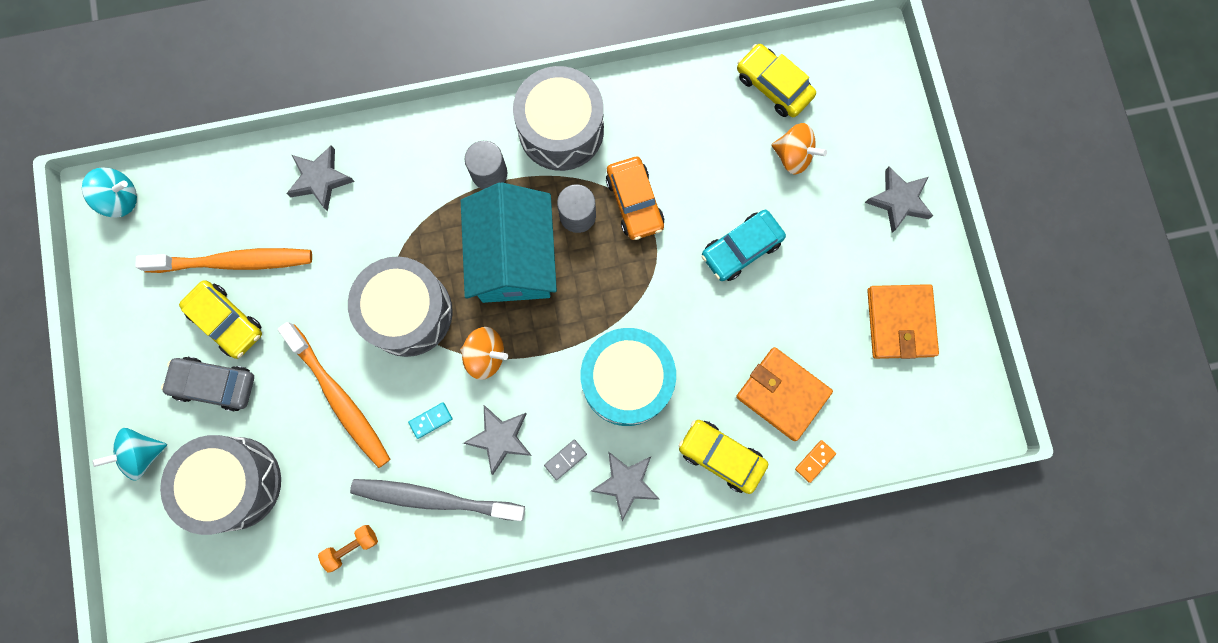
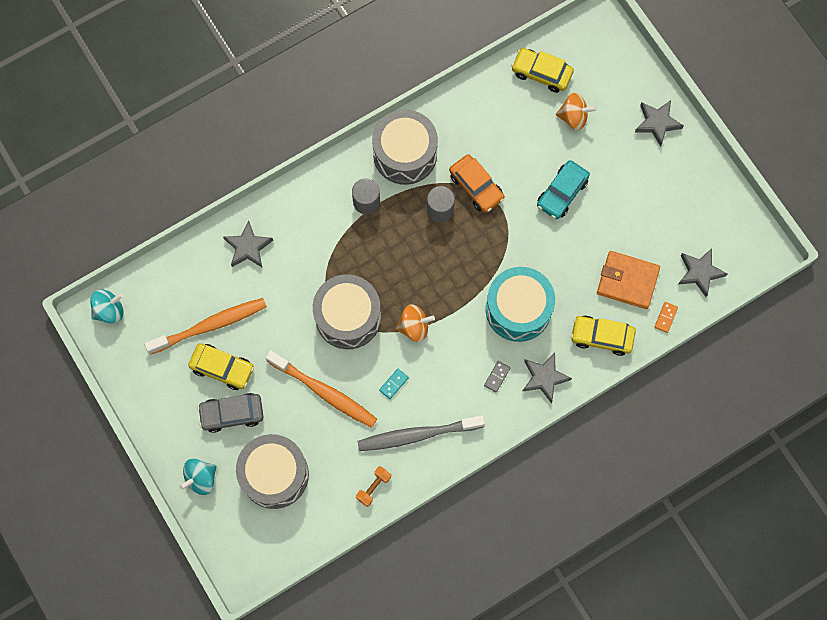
camera: 20 degrees left, 5 degrees down
turquoise house [461,182,557,303] -> none
grey star [463,406,532,475] -> grey star moved to [678,248,727,297]
orange wallet [867,284,939,359] -> none

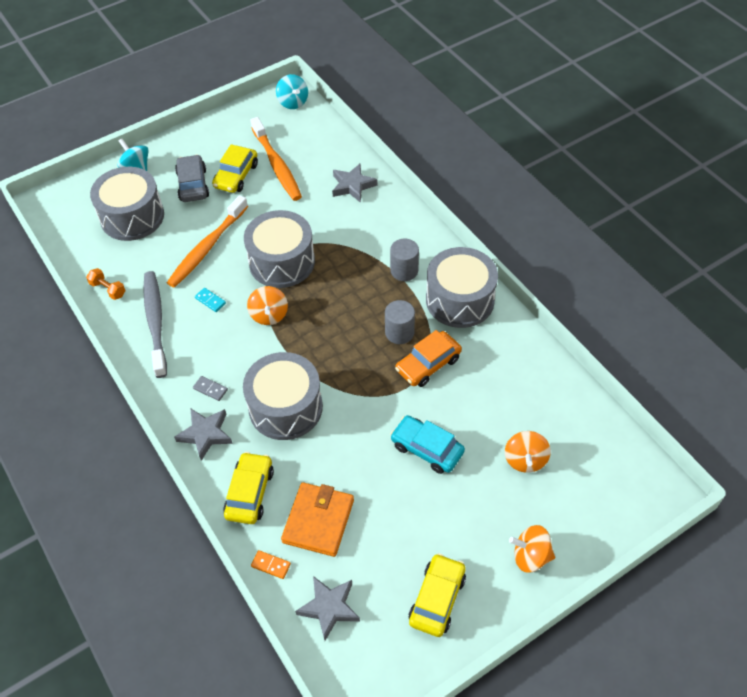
camera: 90 degrees right, 20 degrees down
turquoise drum [486,267,555,342] -> grey drum [243,352,323,440]
yellow car [511,48,574,93] -> yellow car moved to [409,553,466,637]
grey star [635,100,684,147] -> orange spinning top [509,525,555,573]

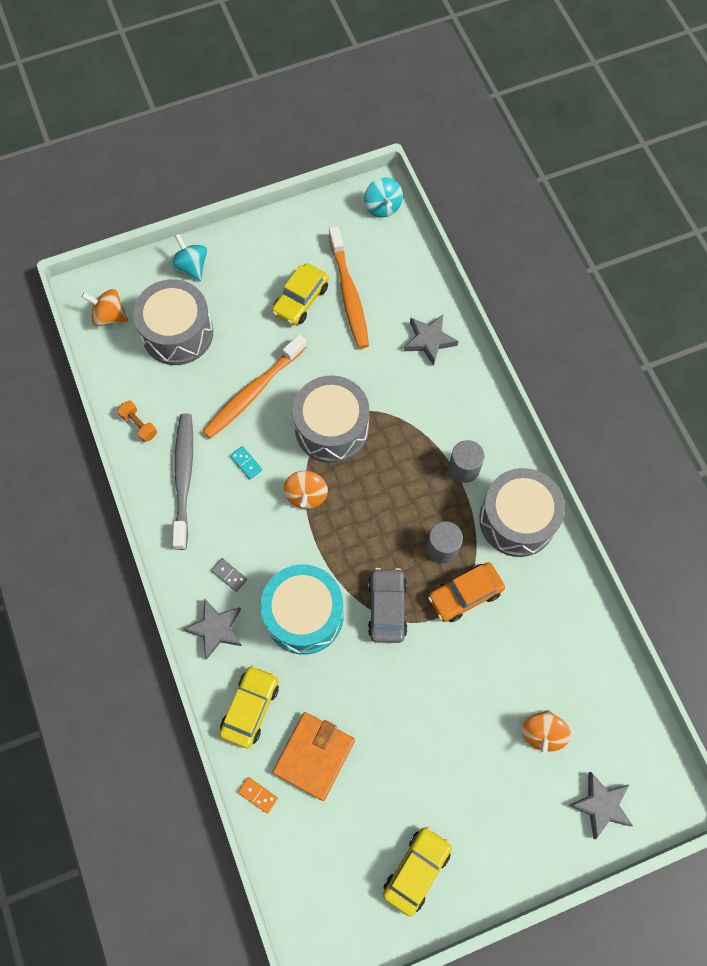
camera: 10 degrees right, 15 degrees up
grey car [175,154,209,202] -> grey car moved to [368,568,407,643]
grey drum [243,352,323,440] -> turquoise drum [261,564,344,655]
grey star [295,576,360,641] -> grey star moved to [568,772,633,839]
turquoise car [390,415,465,474] -> none
orange spinning top [509,525,555,573] -> orange spinning top moved to [82,289,128,326]

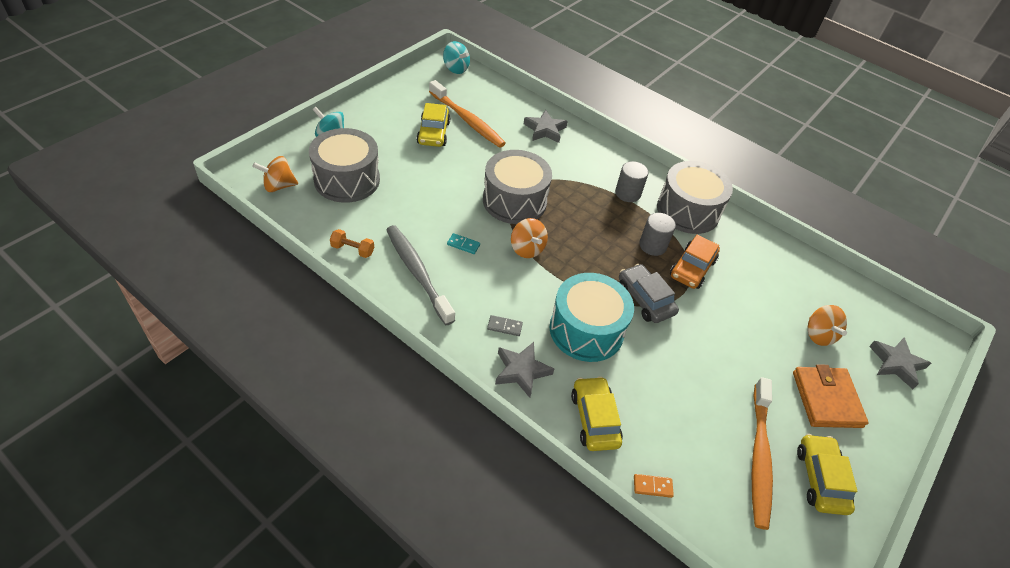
camera: 35 degrees left, 20 degrees down
orange toothbrush [203,334,307,439] -> orange toothbrush moved to [752,377,773,530]
orange wallet [273,712,355,801] -> orange wallet moved to [793,364,869,428]

